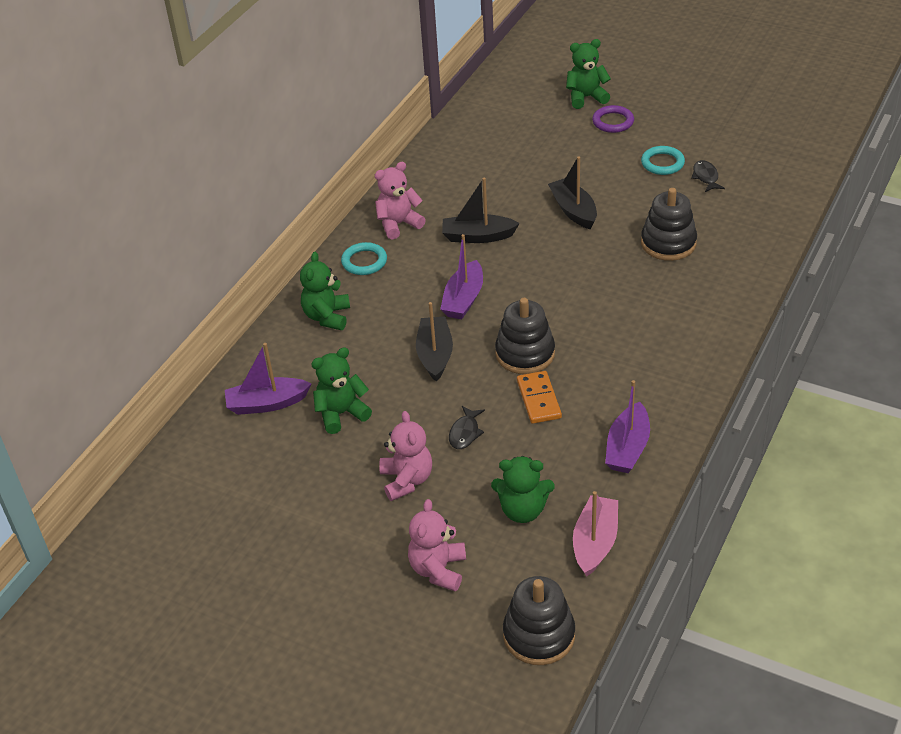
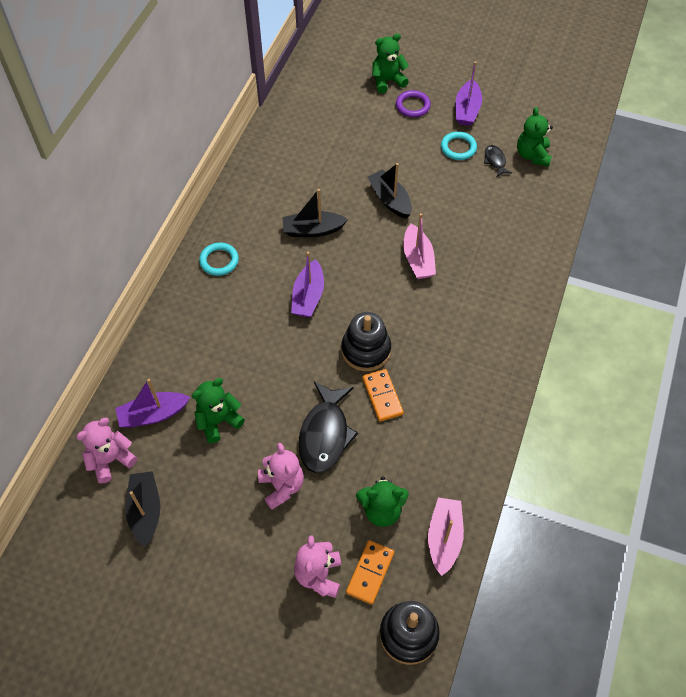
camera: 10 degrees left, 15 degrees up
green teddy bear [300,252,350,330] -> green teddy bear moved to [517,107,553,167]
pink teddy bear [375,162,426,239] -> pink teddy bear moved to [76,418,137,484]
black boat [416,302,453,382] -> black boat moved to [125,471,160,547]
black fish [449,406,485,449] -> black fish [298,381,358,473], size x2.05
purple boat [605,380,650,473] -> purple boat moved to [455,61,482,126]
black stacking toy [641,188,697,261] -> none
none -> orange domino [346,540,394,605]
none -> pink boat [403,213,436,279]

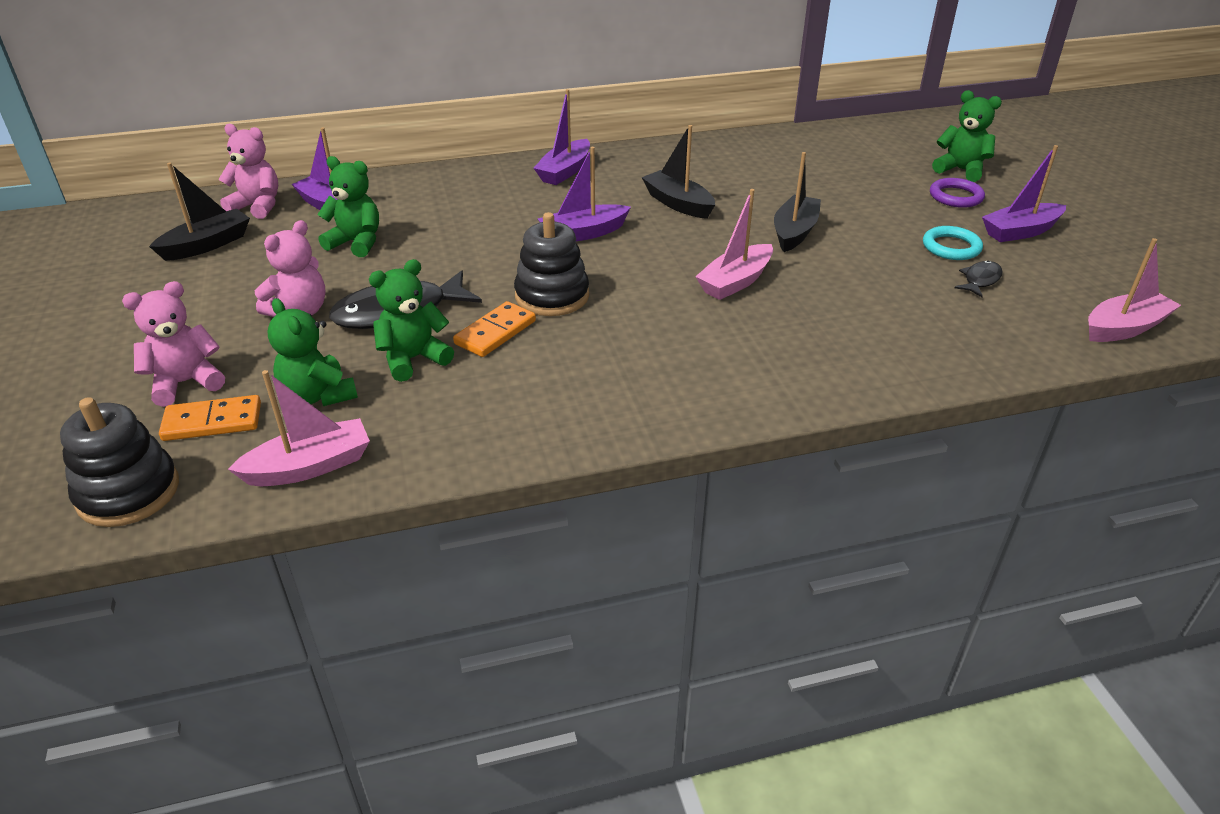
camera: 55 degrees right, 20 degrees down
turquoise ring [199,243,239,276] -> purple boat [534,89,590,185]
green teddy bear [517,107,553,167] -> green teddy bear moved to [369,259,454,382]
none -> pink boat [1088,238,1181,342]

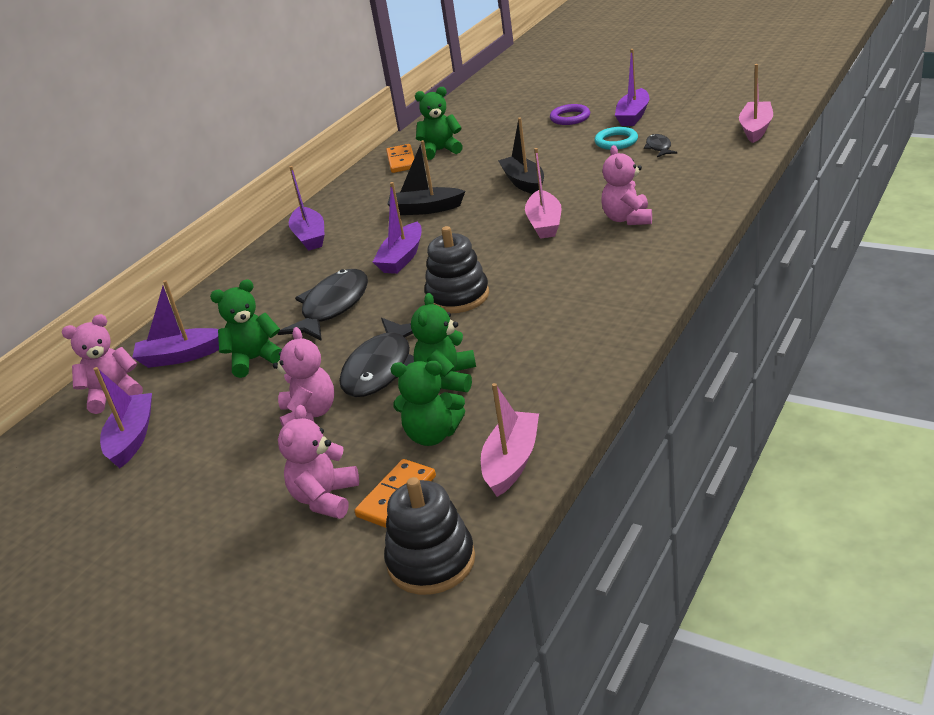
camera: 40 degrees left, 5 degrees down
black boat [149,163,250,261] -> purple boat [94,367,152,469]
orange domino [453,301,536,357] -> orange domino moved to [386,144,414,173]
green teddy bear [932,90,1002,182] -> green teddy bear moved to [415,87,463,160]
none -> black fish [277,269,368,341]
none -> pink teddy bear [601,145,652,225]

